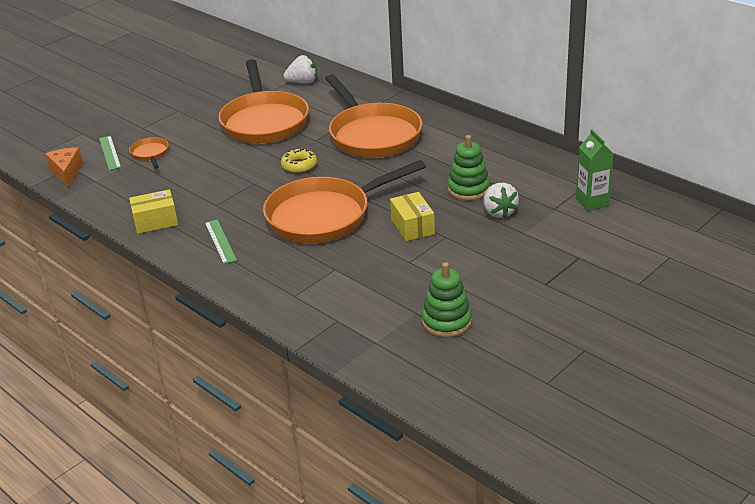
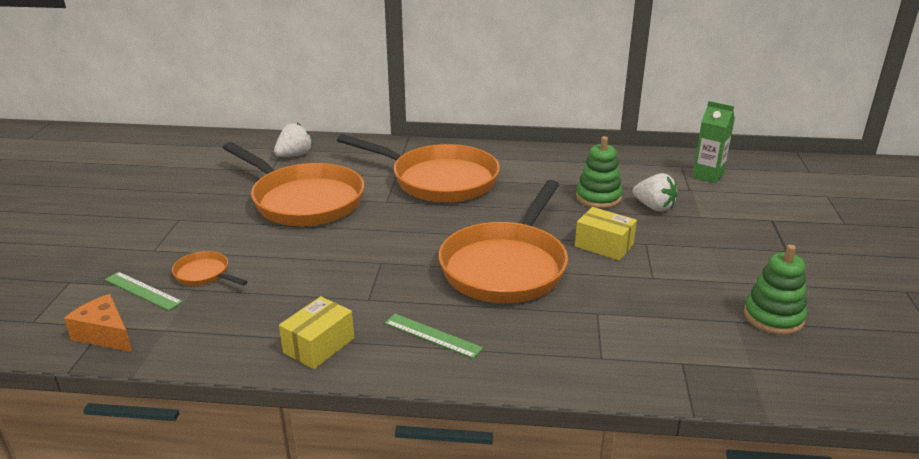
camera: 40 degrees left, 5 degrees down
yellow donut [281,149,317,173] -> none

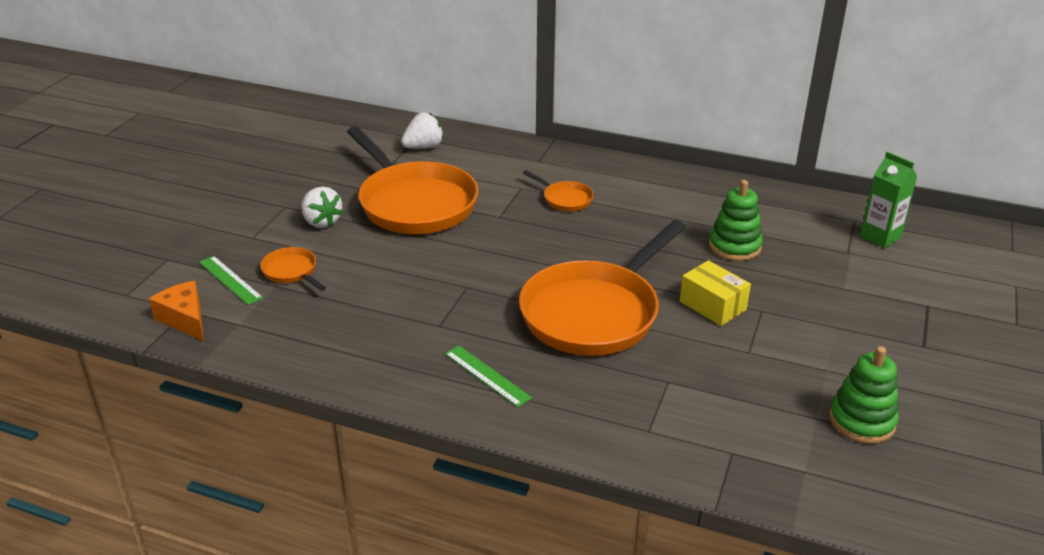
camera: 15 degrees right, 5 degrees up
yellow box [279,296,354,369] -> none
orange pan [337,134,500,203] -> orange pan [523,170,594,211], size x0.42
white strawberry [633,173,678,212] -> white strawberry moved to [301,186,343,228]

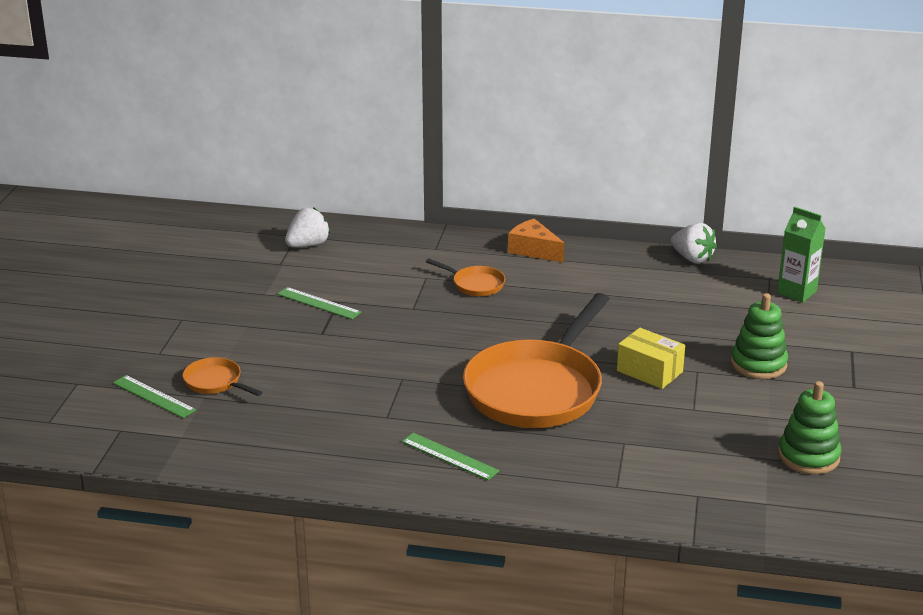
camera: 10 degrees left, 5 degrees down
orange cheese [149,281,204,341] -> orange cheese moved to [508,218,564,263]
white strawberry [301,186,343,228] -> white strawberry moved to [671,223,717,264]
orange pan [347,126,479,234] -> green ruler [277,287,361,319]
green stacking toy [709,180,763,261] -> green stacking toy moved to [731,293,788,379]

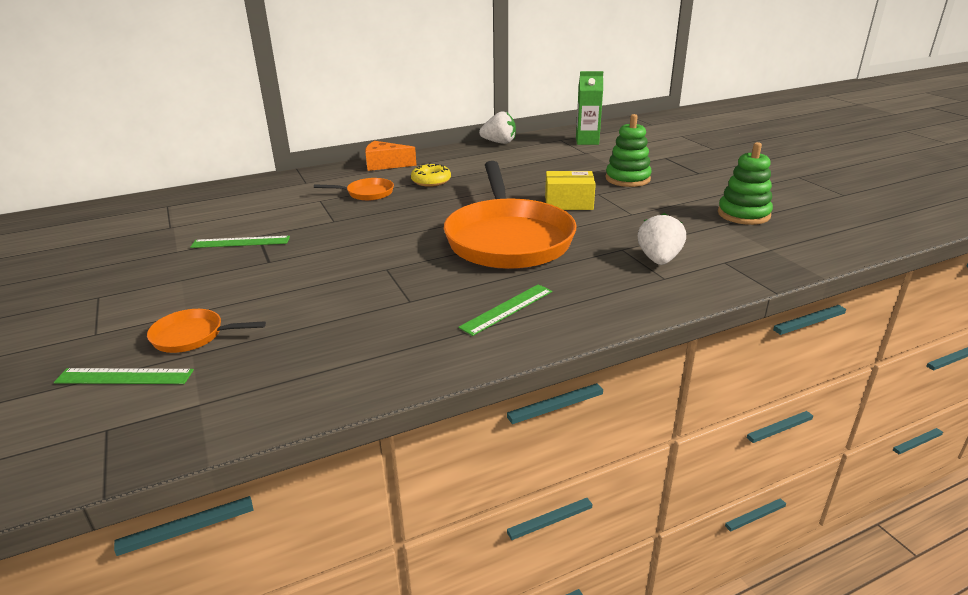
camera: 35 degrees left, 0 degrees up
white strawberry [285,207,330,247] -> white strawberry moved to [638,213,686,265]
green ruler [402,433,499,480] -> green ruler turned 45 degrees counterclockwise [458,284,552,336]
none -> yellow donut [411,163,451,187]

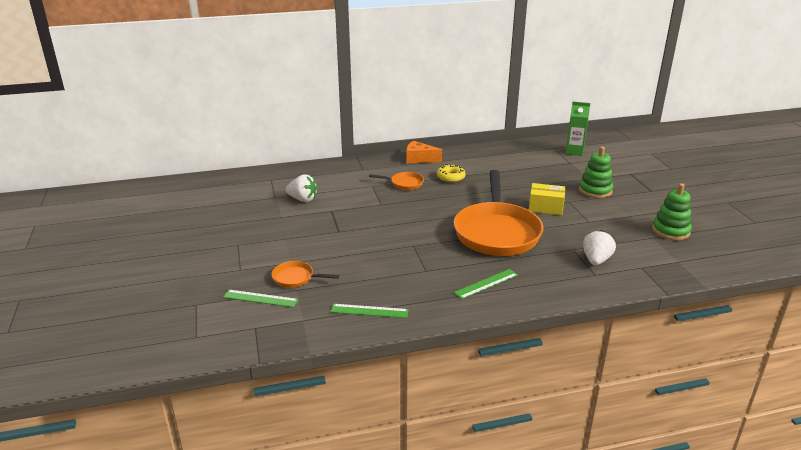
camera: 10 degrees right, 0 degrees up
green ruler [190,236,290,248] -> green ruler moved to [331,304,409,318]
white strawberry [479,111,516,144] -> white strawberry moved to [286,174,317,202]

